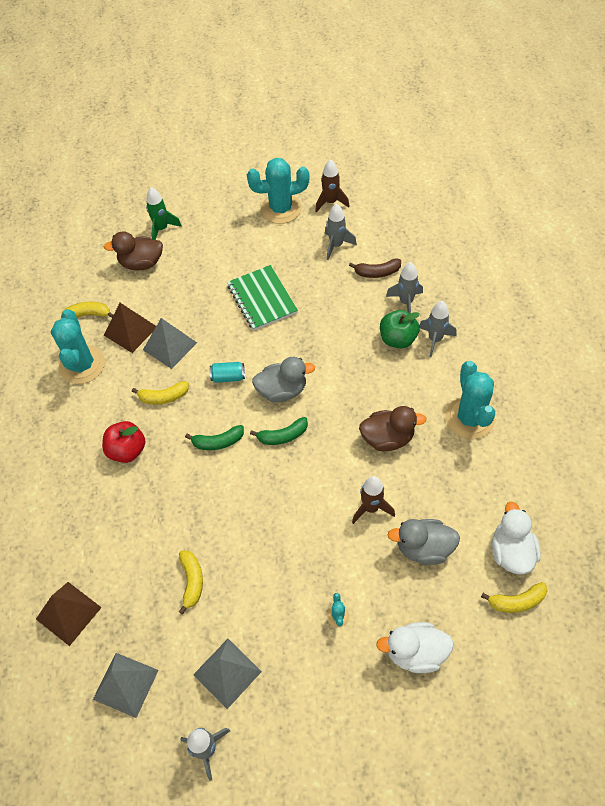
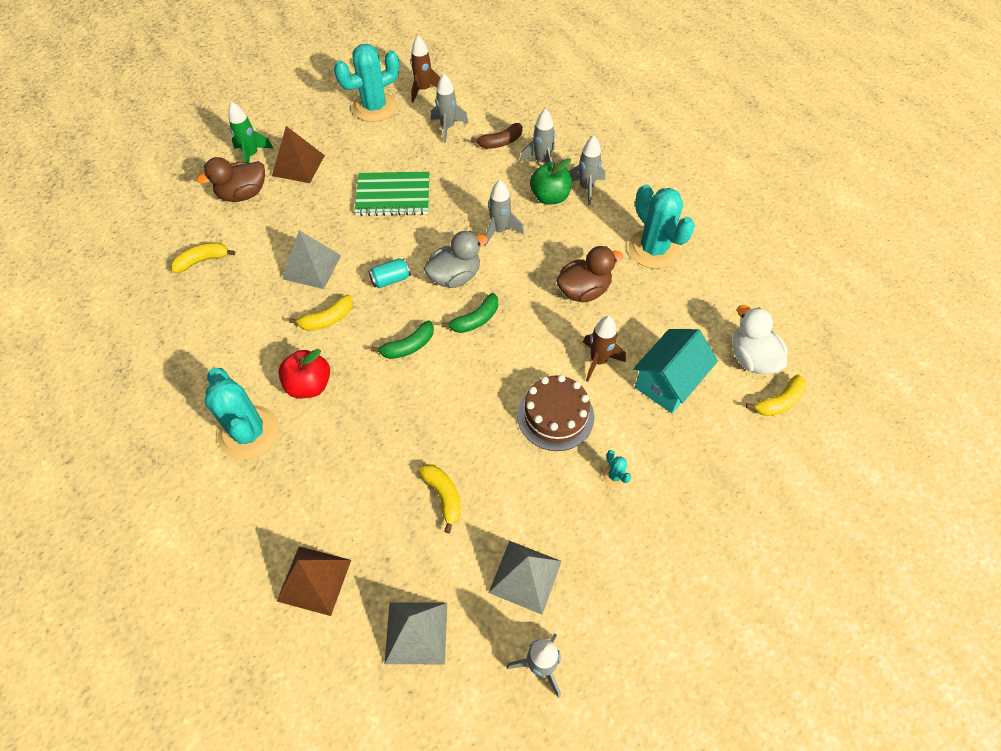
camera: 25 degrees left, 0 degrees up
turquoise cactus [51,309,105,384] -> turquoise cactus moved to [205,368,279,460]
brown pyramid [104,303,156,353] -> brown pyramid moved to [272,126,325,183]
green notebook [227,265,298,331] -> green notebook turned 45 degrees counterclockwise [355,171,429,216]
white duck [376,622,454,673] -> none
grey duck [388,519,460,565] -> turquoise house [633,329,718,413]
none -> grey rocket [484,180,524,246]
none -> brown cake [517,375,594,451]

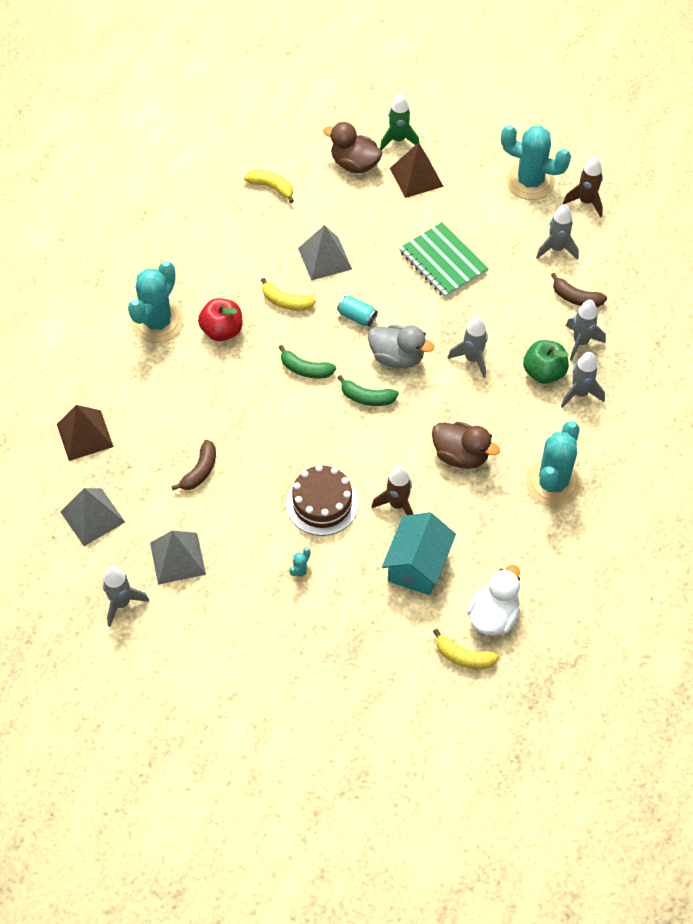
camera: 55 degrees right, 0 degrees up
yellow banana [418,464,461,533] -> brown banana [171,440,216,490]
turquoise house [633,329,718,413] -> turquoise house turned 75 degrees counterclockwise [382,512,456,595]

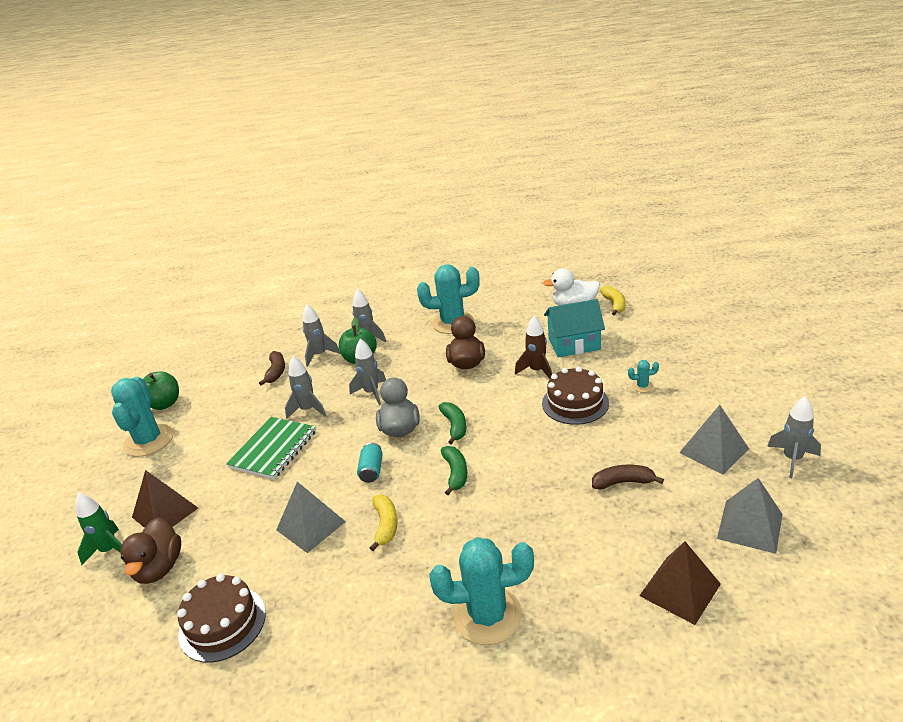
camera: 115 degrees left, 25 degrees down
red apple [198,298,242,341] -> none
yellow banana [244,170,294,203] -> brown cake [177,574,266,663]
grey rocket [536,204,579,260] -> grey rocket moved to [285,356,326,419]
brown rocket [563,156,603,217] -> green apple [143,371,179,410]

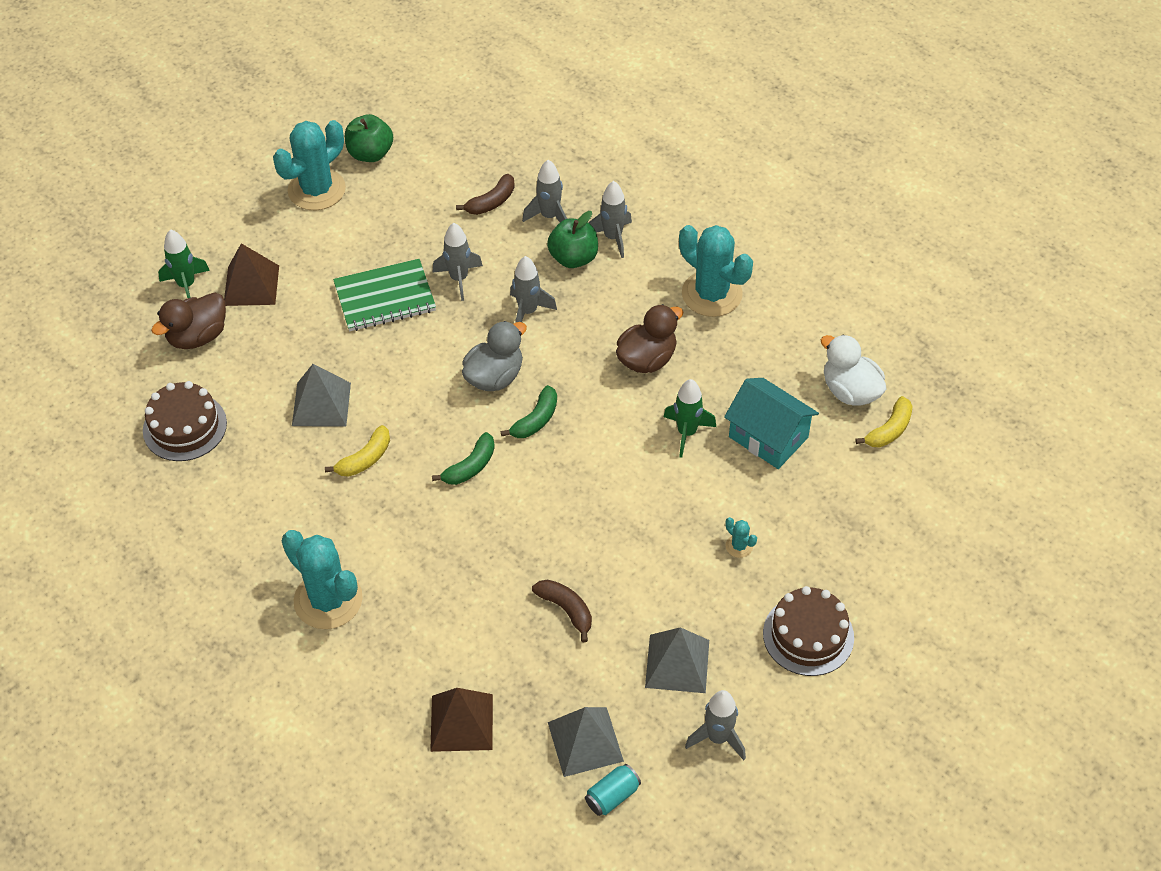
camera: 45 degrees right, 20 degrees up
turquoise can [357,443,383,483] -> turquoise can moved to [585,764,641,816]
brown rocket [515,316,552,379] -> green rocket [663,379,716,458]
brown cake [542,366,609,425] -> brown cake moved to [763,586,854,676]

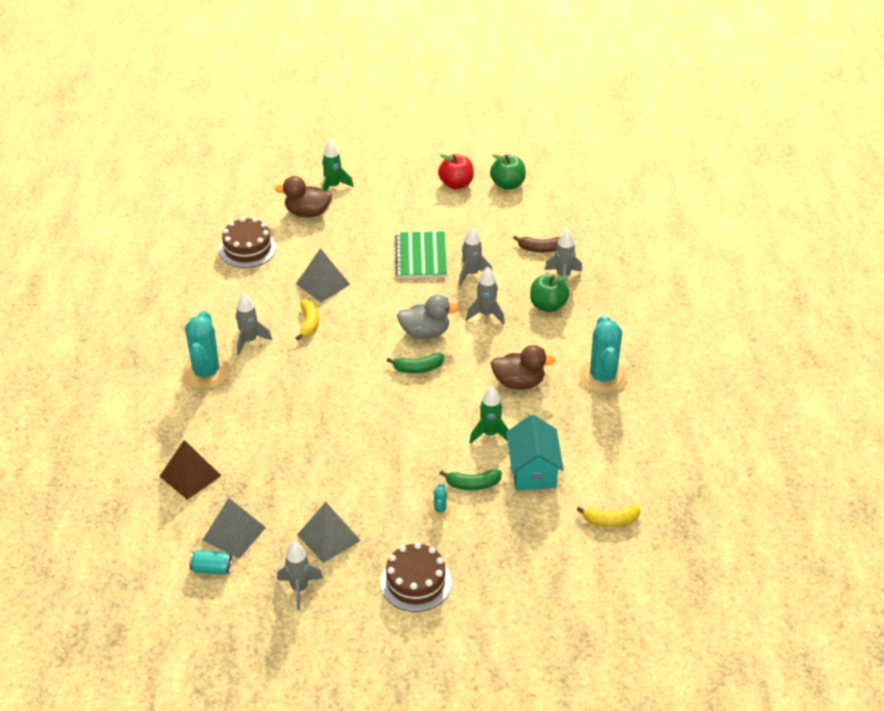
camera: 45 degrees right, 10 degrees down
brown pyramid [224,243,279,306] -> none
turquoise cactus [273,120,346,210] -> red apple [438,154,474,189]
yellow banana [325,425,390,477] -> yellow banana turned 90 degrees counterclockwise [296,300,319,340]
green notebook [333,259,436,331] -> green notebook turned 60 degrees clockwise [395,232,447,278]
green banana [432,432,495,485] -> green banana moved to [440,469,502,490]
brown banana [532,579,592,642] -> none
grey rocket [588,181,632,258] -> grey rocket moved to [235,293,272,355]
white duck [821,334,886,406] -> none

